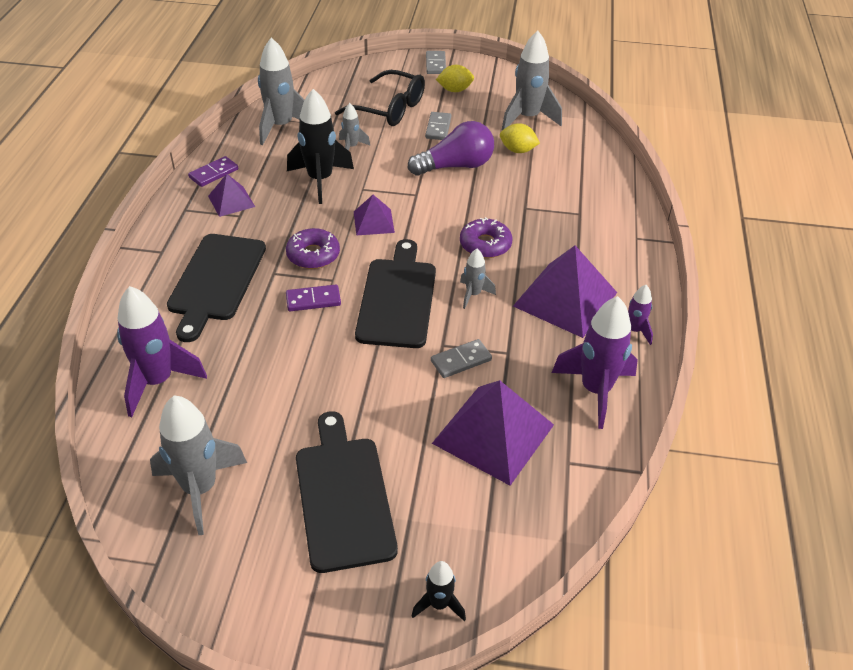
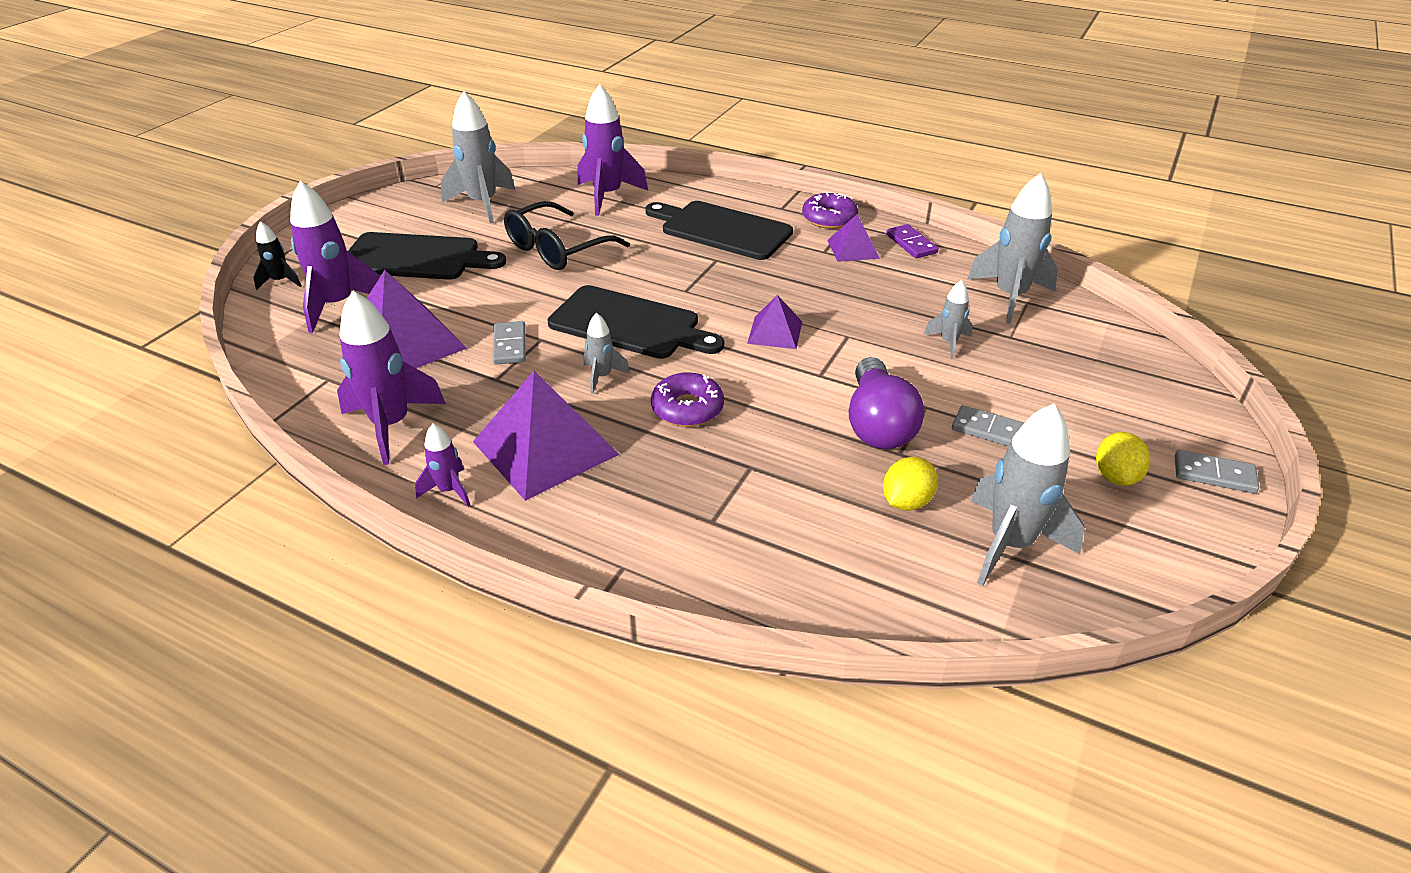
camera: 110 degrees right, 5 degrees down
purple donut [286,228,340,269] -> purple donut moved to [802,193,858,229]
purple domino [286,284,341,311] -> none
black rocket [287,89,354,204] -> none
black glasses [335,70,425,126] -> black glasses moved to [504,201,630,270]
none -> purple rocket [290,181,380,333]

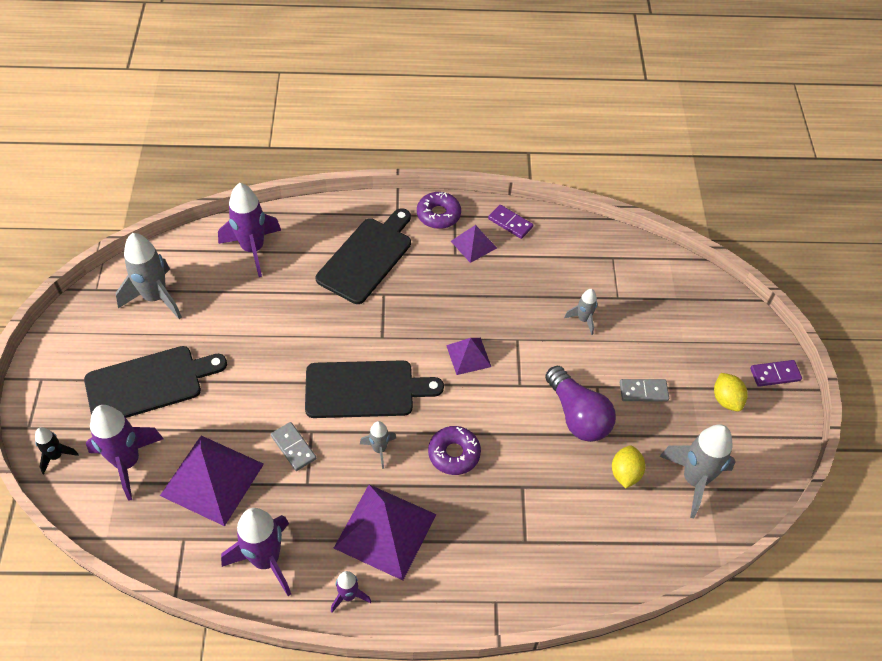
camera: 30 degrees left, 15 degrees up
black glasses [504,201,630,270] -> none
black cutting board [645,201,793,260] -> black cutting board turned 120 degrees clockwise [316,208,411,304]
grey rocket [967,173,1058,324] -> none
grey domino [1175,450,1259,493] -> purple domino [750,360,802,387]

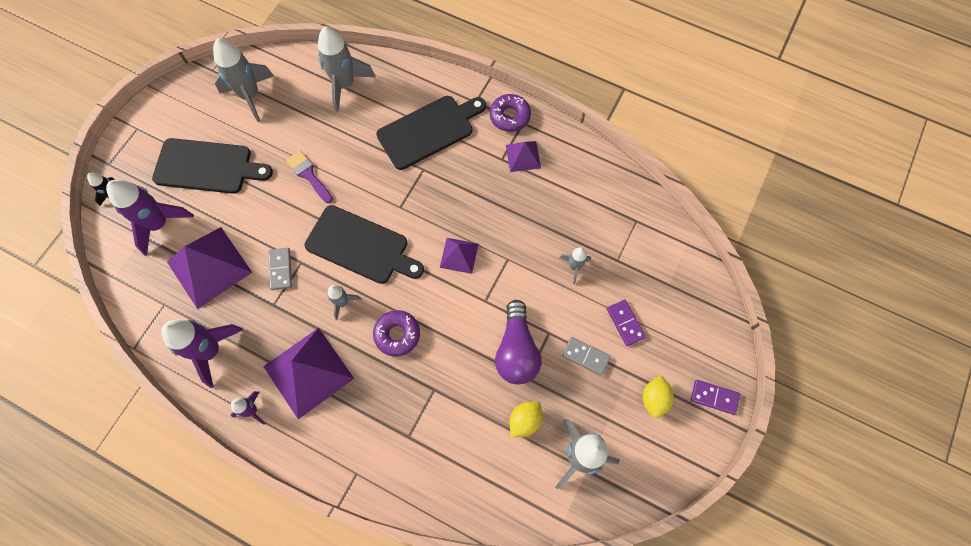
camera: 30 degrees right, 15 degrees up
purple rocket [218,183,281,277] -> grey rocket [318,26,375,112]
purple domino [488,205,533,239] -> purple domino moved to [607,300,646,346]
none -> purple brush [286,151,333,203]

